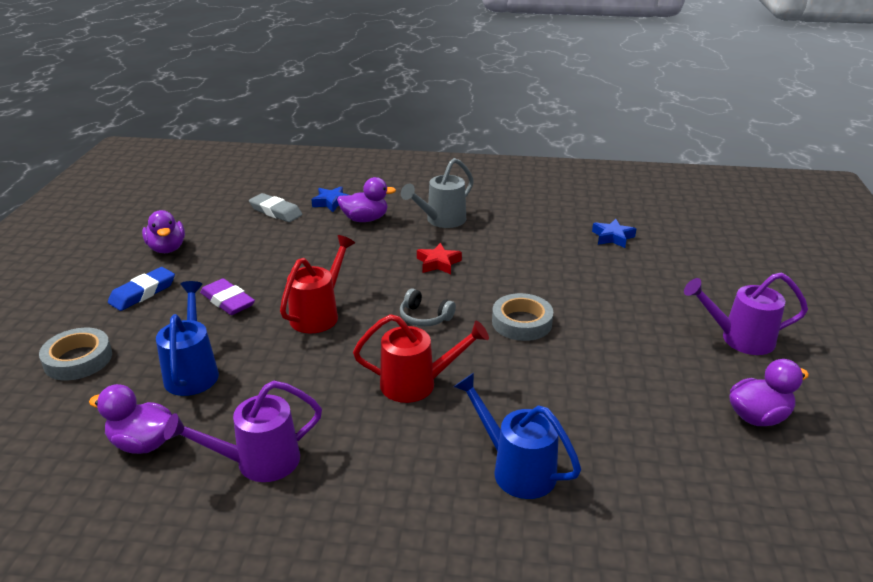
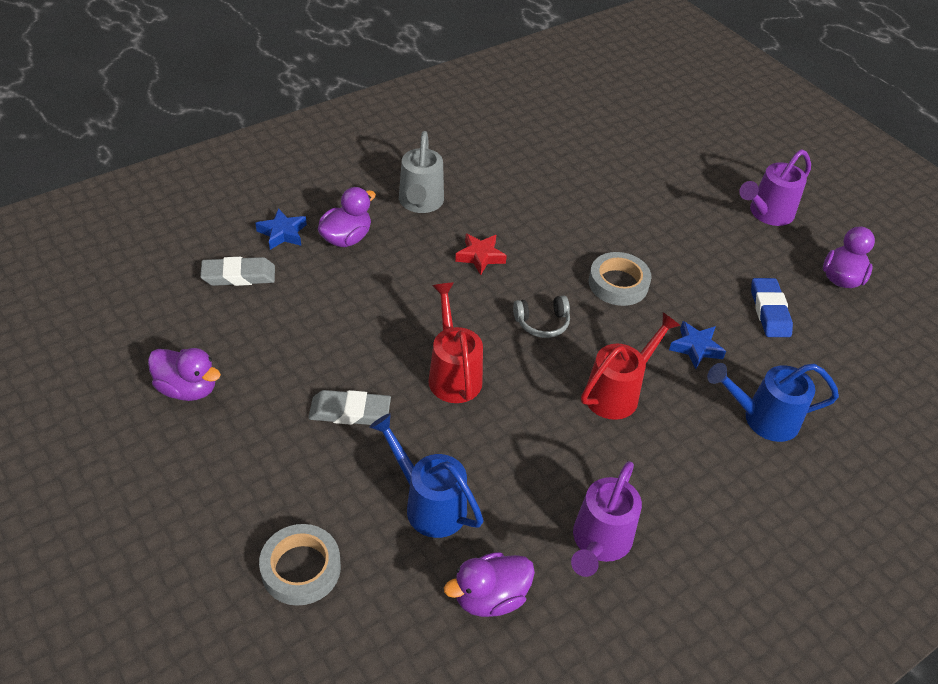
camera: 45 degrees left, 15 degrees up
blue eraser [108,267,175,311] -> blue eraser moved to [751,278,793,337]
purple eraser [200,278,255,315] -> grey eraser [308,390,391,425]
blue star [592,219,636,248] -> blue star moved to [669,321,726,369]

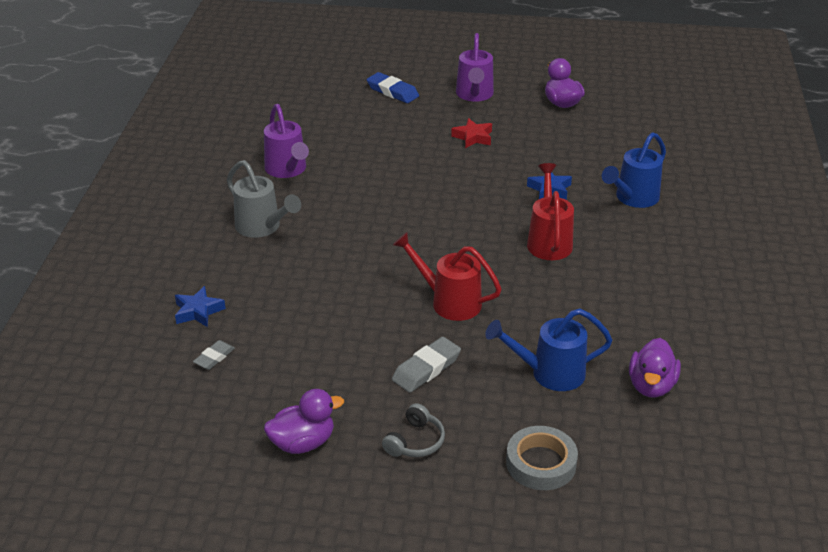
camera: 45 degrees left, 10 degrees down
grey eraser [200,257,275,286] -> grey eraser [193,340,235,370], size x0.61
purple duck [318,187,376,247] -> none
red star [455,234,507,275] -> red star moved to [451,118,492,148]
grey headphones [513,296,570,338] -> grey headphones moved to [382,403,445,457]
purple watering can [571,461,642,577] -> purple watering can moved to [264,104,309,178]
grey tape [589,252,651,306] -> none
blue eraser [751,278,793,337] -> blue eraser moved to [367,72,419,103]

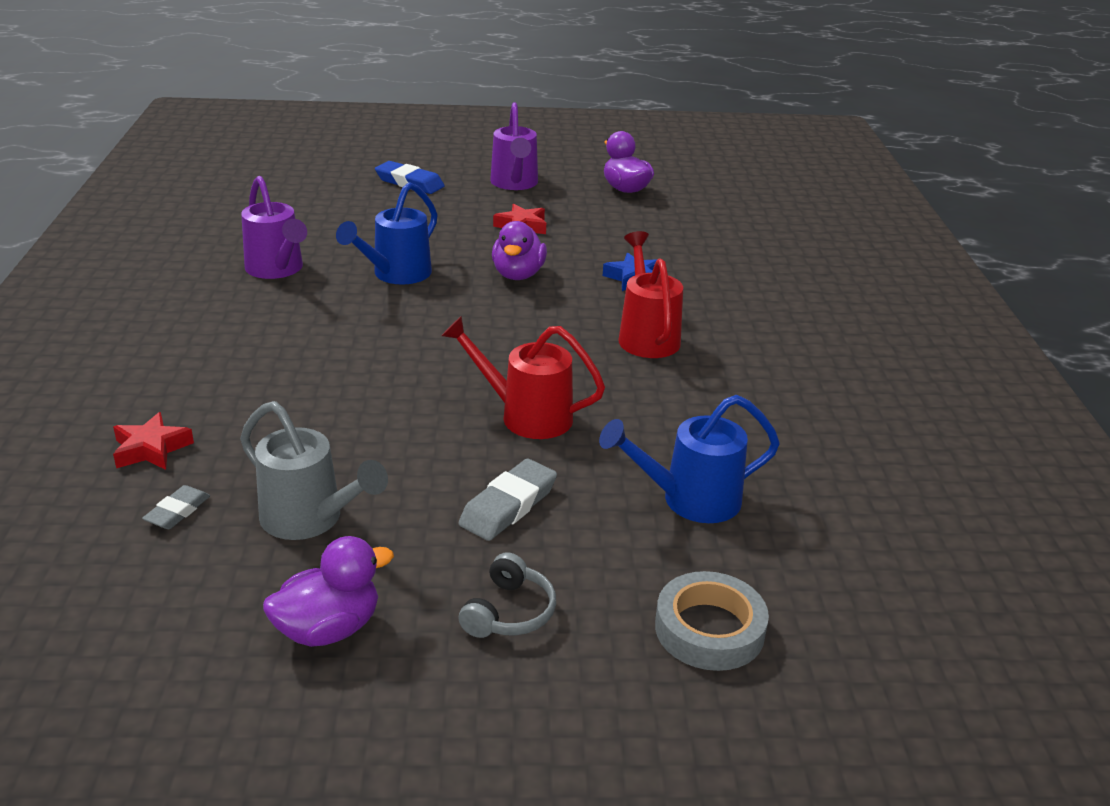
camera: 10 degrees left, 5 degrees down
blue star [175,286,226,327] -> red star [113,412,194,470]
grey watering can [227,160,301,238] -> grey watering can moved to [240,401,388,540]
blue watering can [602,132,666,208] -> blue watering can moved to [336,182,438,285]
purple duck [629,338,681,398] -> purple duck moved to [492,221,547,280]

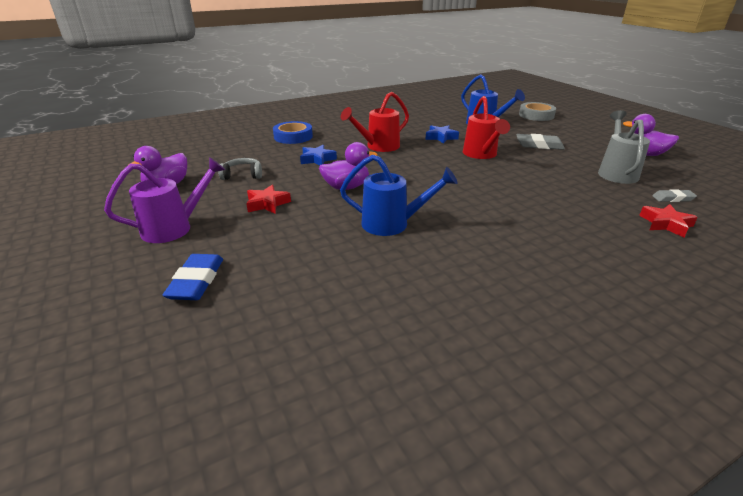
camera: 115 degrees left, 0 degrees up
purple watering can [241,176,307,279] -> none
grey headphones [458,552,556,638] -> grey headphones moved to [218,158,262,180]
none -> blue tape [273,121,313,144]
none -> blue star [425,125,459,144]

